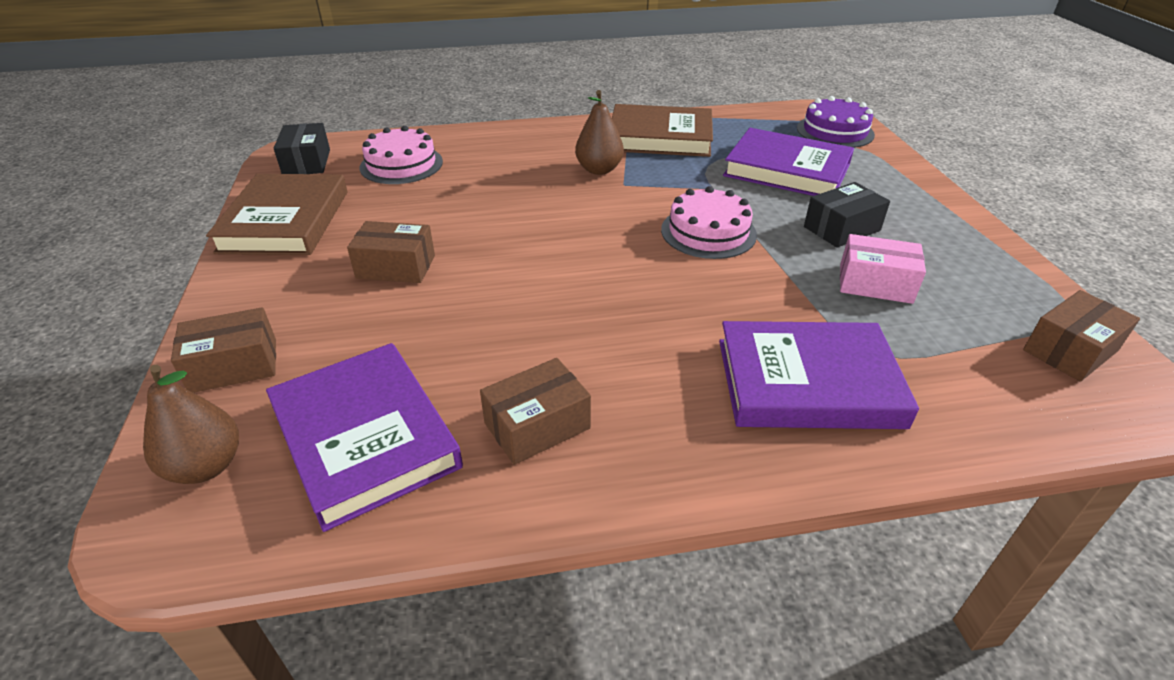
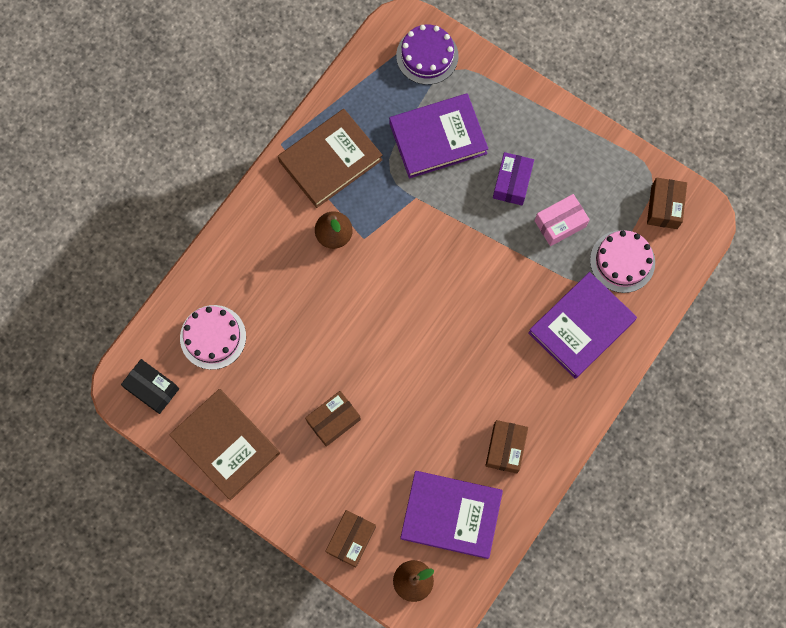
camera: 45 degrees left, 35 degrees up
pink cake [661,186,757,259] -> pink cake moved to [590,230,655,293]
black box [804,182,890,248] -> purple box [493,152,534,205]

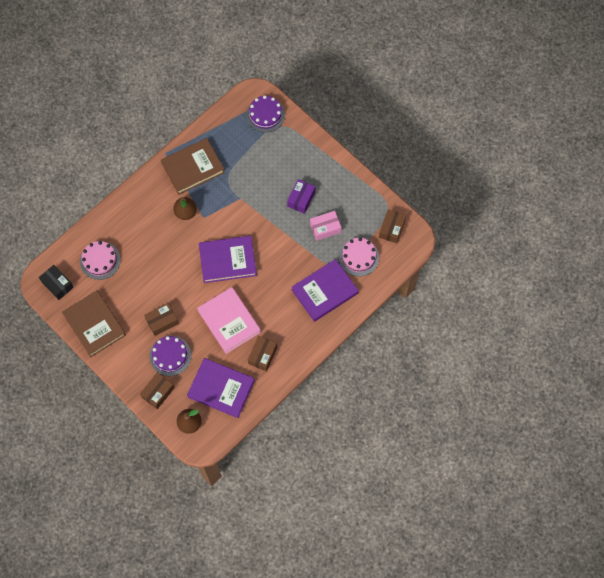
camera: 10 degrees right, 5 degrees down
purple book [389,93,488,178] -> purple book moved to [199,236,257,283]
none -> purple cake [149,336,191,376]
none -> pink book [197,287,261,354]

